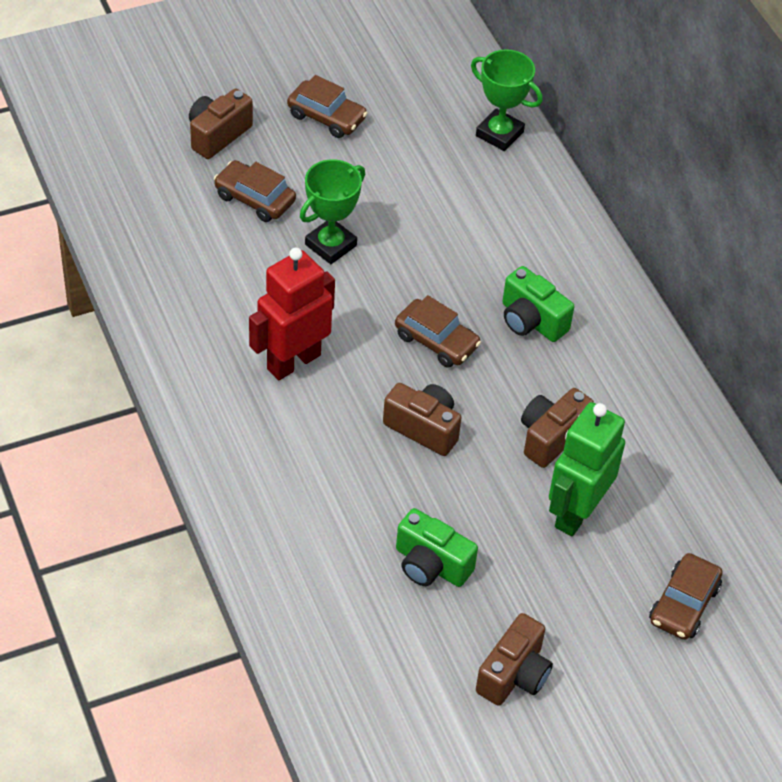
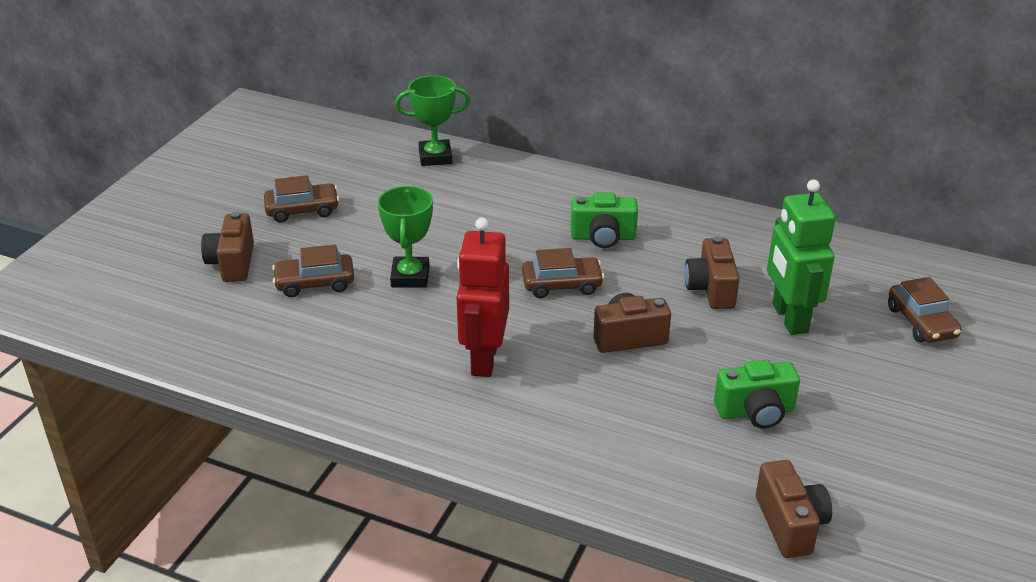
camera: 40 degrees left, 15 degrees down
brown camera [476,613,553,706] -> brown camera moved to [756,460,832,558]

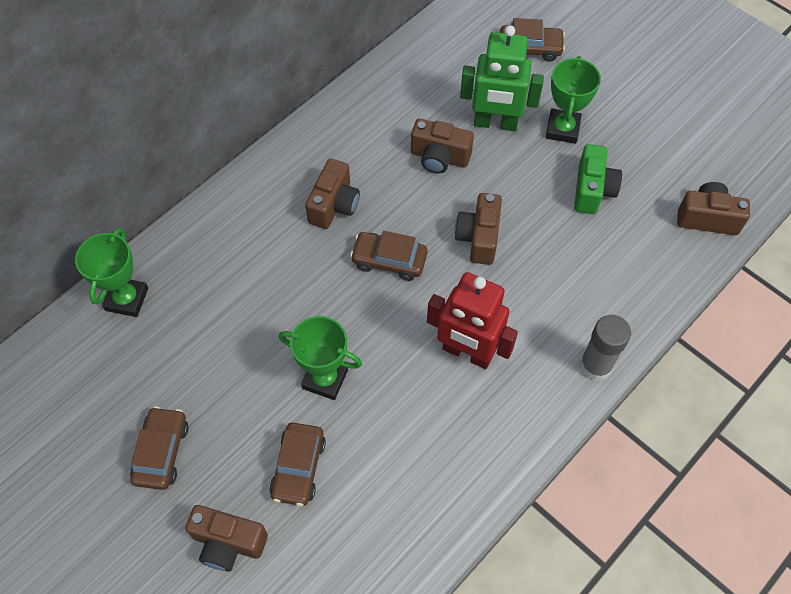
camera: 70 degrees left, 25 degrees up
brown car [522,248,604,298] -> brown car turned 90 degrees counterclockwise [350,231,428,281]
green camera [571,192,638,248] -> brown camera [305,158,360,229]
none -> green trophy [546,56,601,144]
none -> grey glue stick [580,315,631,381]

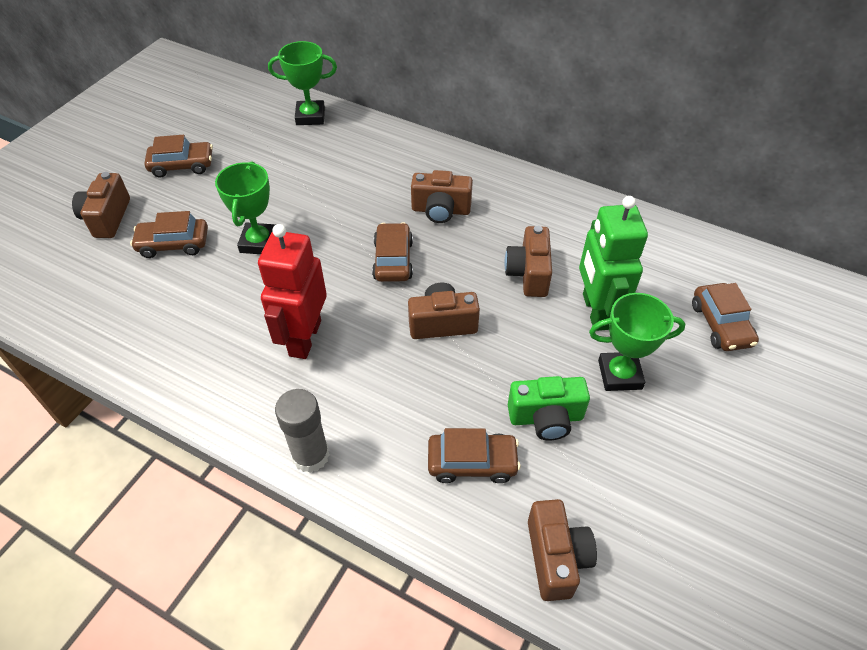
camera: 75 degrees right, 10 degrees down
none -> brown car [428,428,521,483]

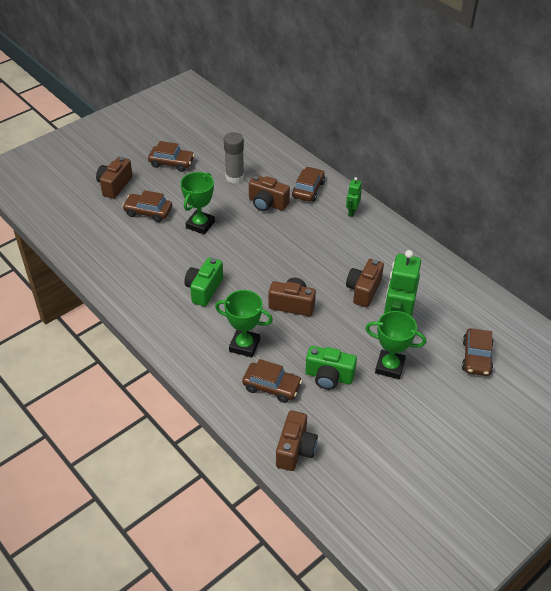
camera: 20 degrees right, 5 degrees down
red robot [258,224,327,359] -> green camera [184,257,223,306]
green trophy [268,41,337,125] -> green trophy moved to [215,290,273,357]
grey glue stick [275,389,330,473] -> grey glue stick moved to [224,132,244,184]
brown car [372,223,413,282] -> brown car moved to [292,167,325,202]
brown camera [411,170,473,223] -> brown camera moved to [249,175,290,211]
none -> green robot [346,177,362,217]

